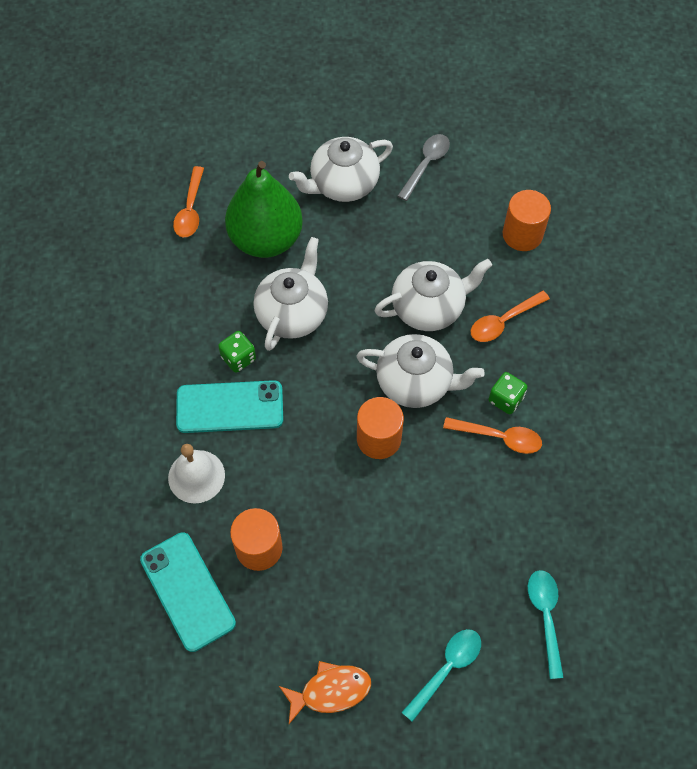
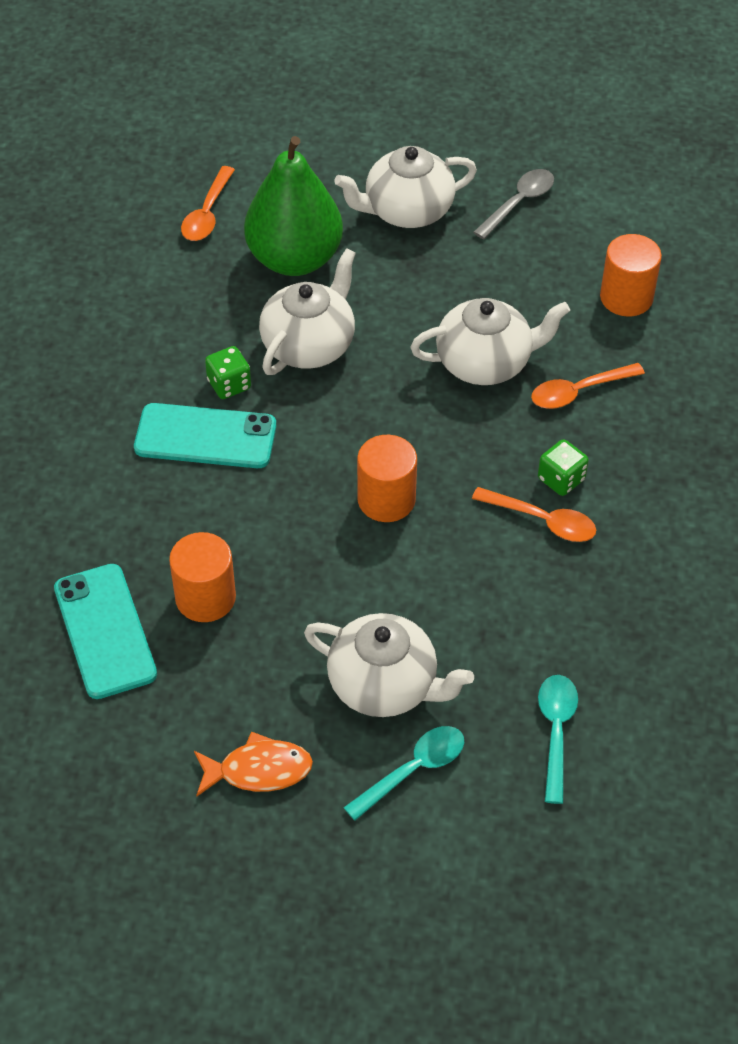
camera: 10 degrees right, 10 degrees down
white bell [168,444,225,504] -> none
white teapot [356,334,485,408] -> white teapot moved to [304,613,474,717]

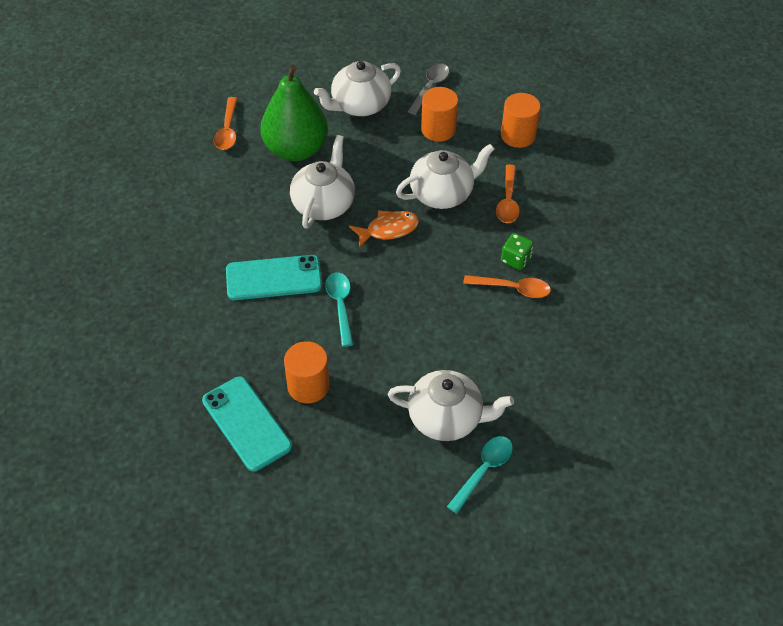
camera: 15 degrees left, 0 degrees up
orange fish [194,731,313,796] -> orange fish moved to [349,210,419,248]
green dice [205,346,251,399] -> none
orange cylinder [357,435,417,522] -> orange cylinder moved to [421,87,458,142]
orange spoon [531,363,645,409] -> orange spoon turned 45 degrees counterclockwise [496,164,520,223]
turquoise spoon [538,675,578,804] -> turquoise spoon moved to [325,272,353,347]

